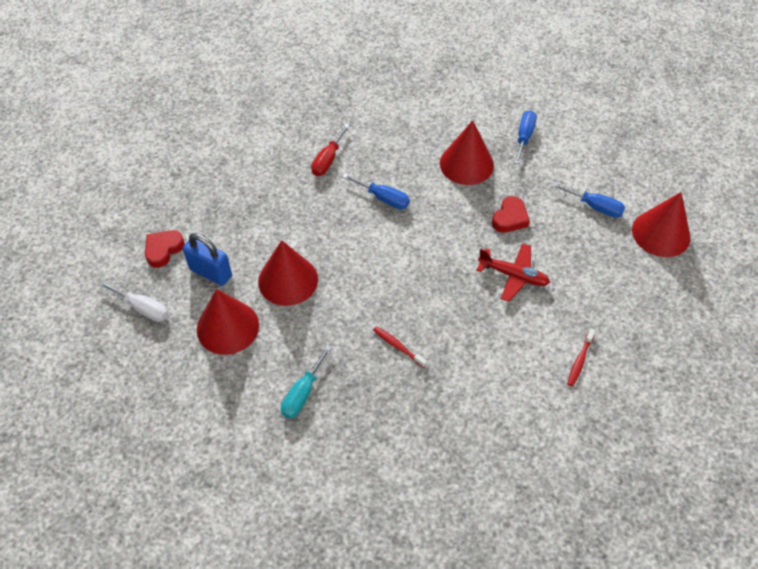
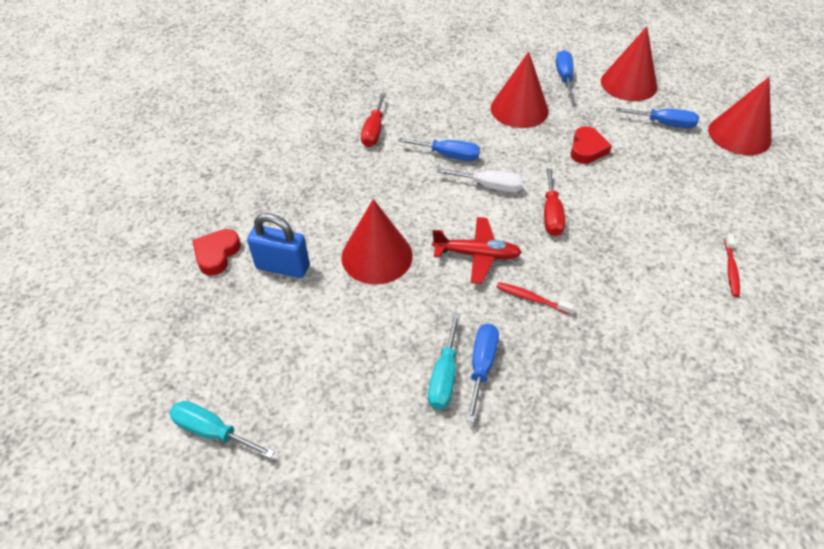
camera: 15 degrees left, 5 degrees down
white screwdriver [98,281,168,322] -> white screwdriver moved to [436,168,523,192]
red cone [197,289,259,355] -> red cone moved to [601,26,657,101]
red plane [476,243,550,302] -> red plane moved to [432,217,522,284]
none -> turquoise screwdriver [169,401,275,459]
none -> blue screwdriver [466,324,499,423]
none -> red screwdriver [544,169,565,236]

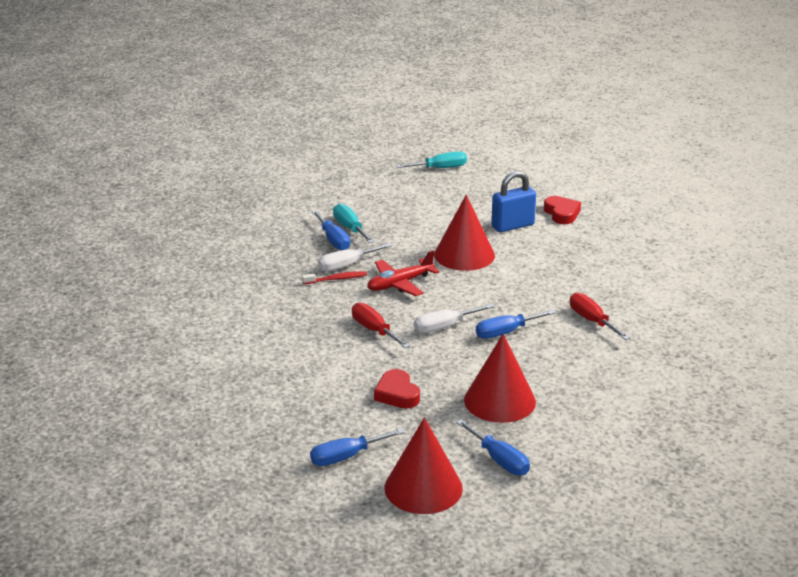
camera: 140 degrees right, 20 degrees down
red cone [708,77,771,155] -> none
red toothbrush [724,234,740,297] -> none
none -> white screwdriver [318,243,392,272]

